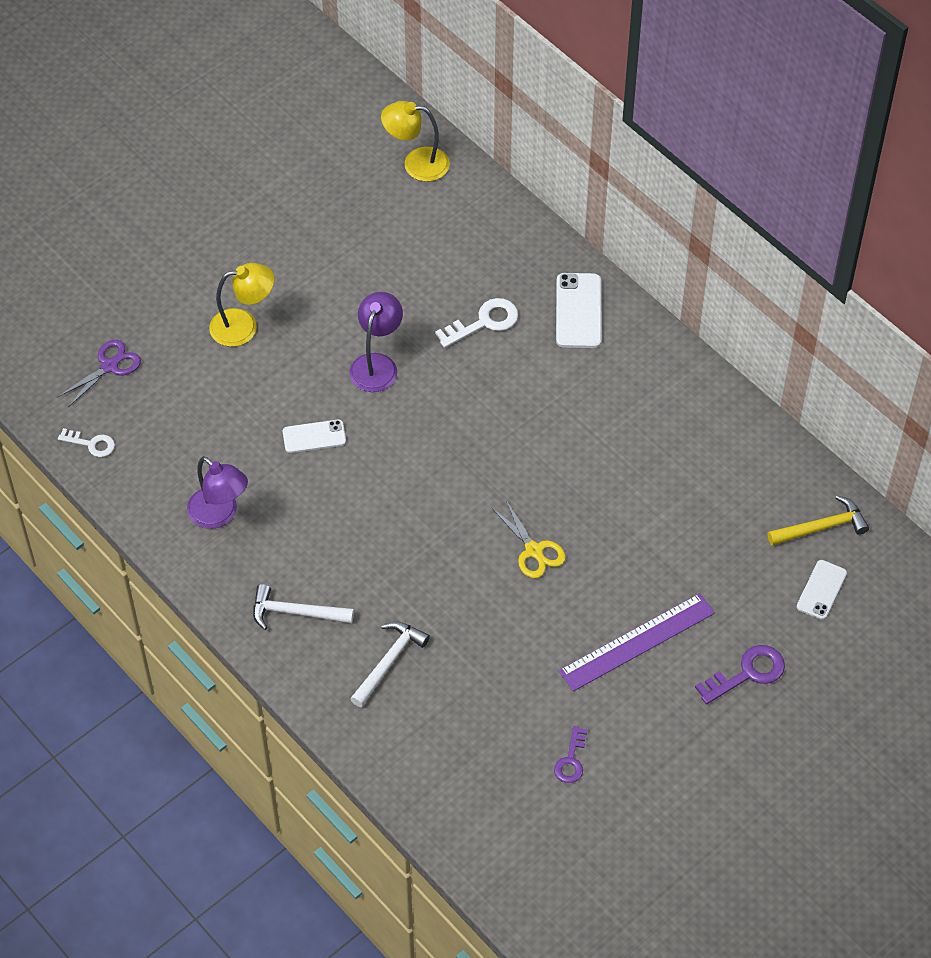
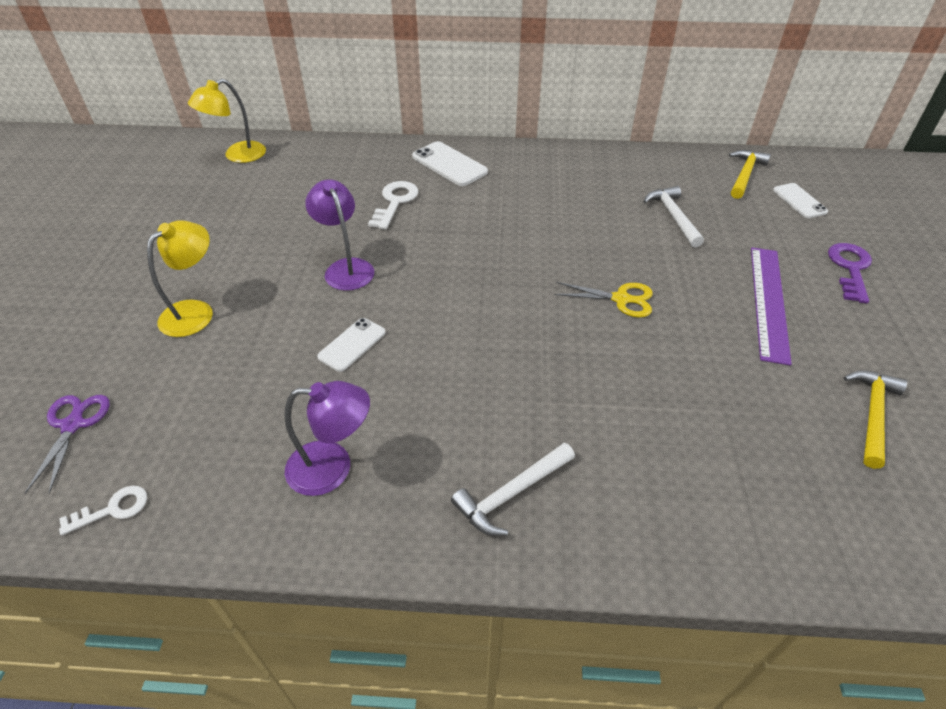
camera: 45 degrees left, 10 degrees down
white hammer [350,621,430,707] -> white hammer moved to [643,186,704,247]
purple key [554,726,587,783] -> yellow hammer [843,370,907,469]

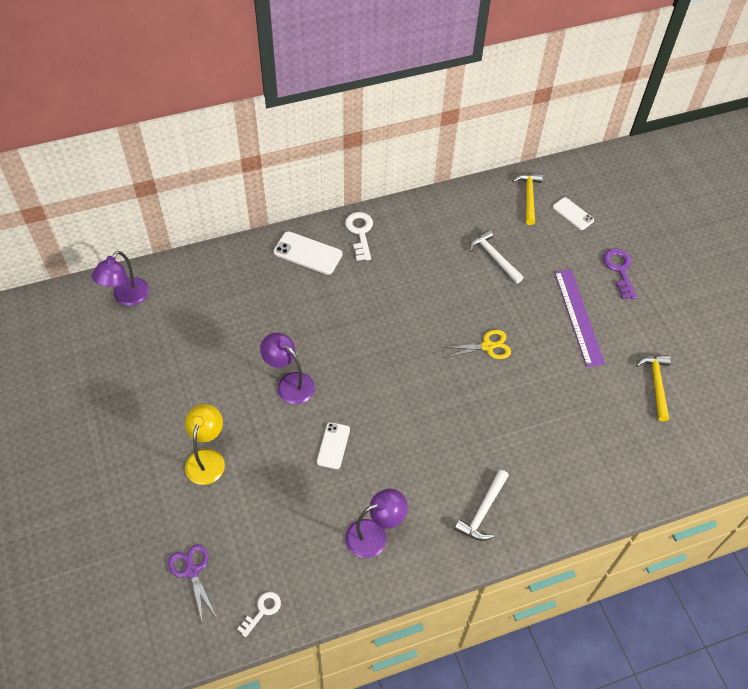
camera: 25 degrees left, 10 degrees up
yellow lamp [188,79,266,163] -> purple lamp [92,251,149,306]
white key [368,181,418,230] -> white key moved to [345,212,373,261]

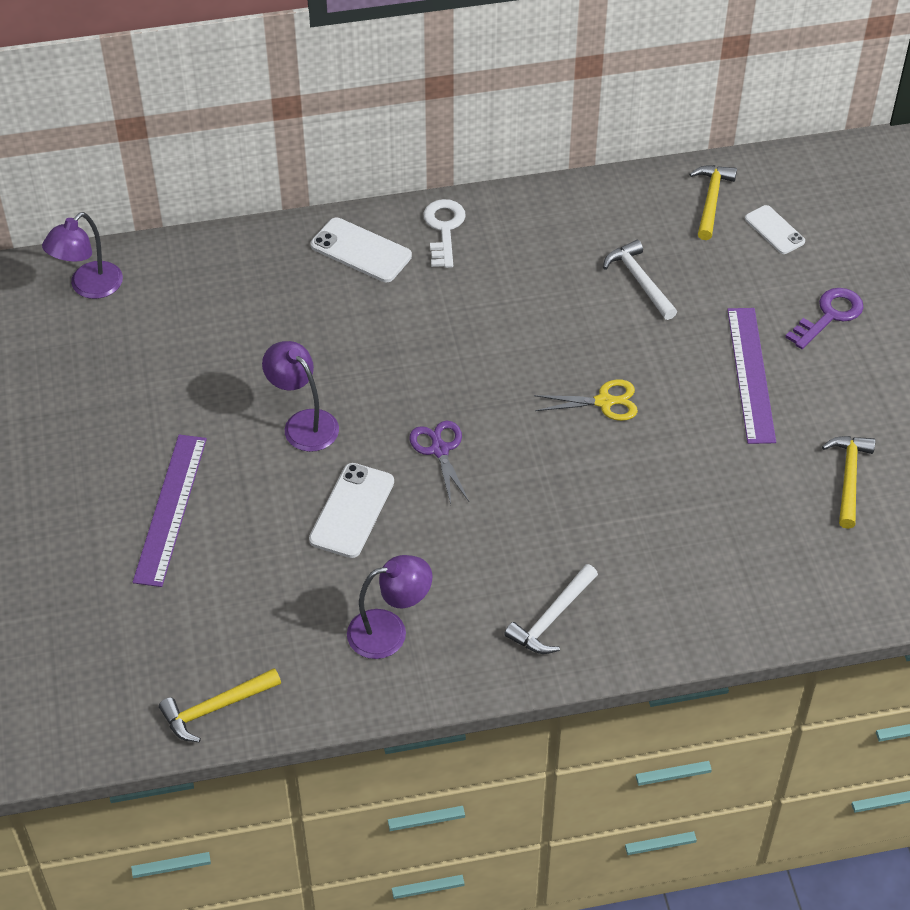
camera: 10 degrees right, 5 degrees down
purple scissors [168,544,217,624] -> purple scissors moved to [409,421,469,504]
yellow lamp [185,404,225,485] -> purple ruler [133,435,207,587]
white key [237,592,281,637] -> yellow hammer [159,668,281,743]
white phone [317,422,350,469] -> white phone [309,463,394,558], size x1.52
purple key [603,249,637,300] -> purple key turned 45 degrees clockwise [785,288,864,349]

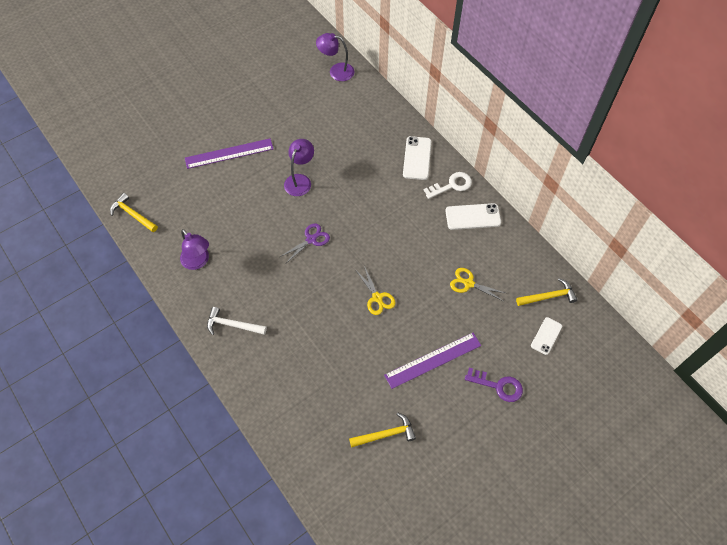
camera: 65 degrees right, 10 degrees up
white phone [309,463,394,558] -> white phone moved to [445,203,501,230]
white hammer [603,240,677,320] -> yellow scissors [450,268,505,301]

